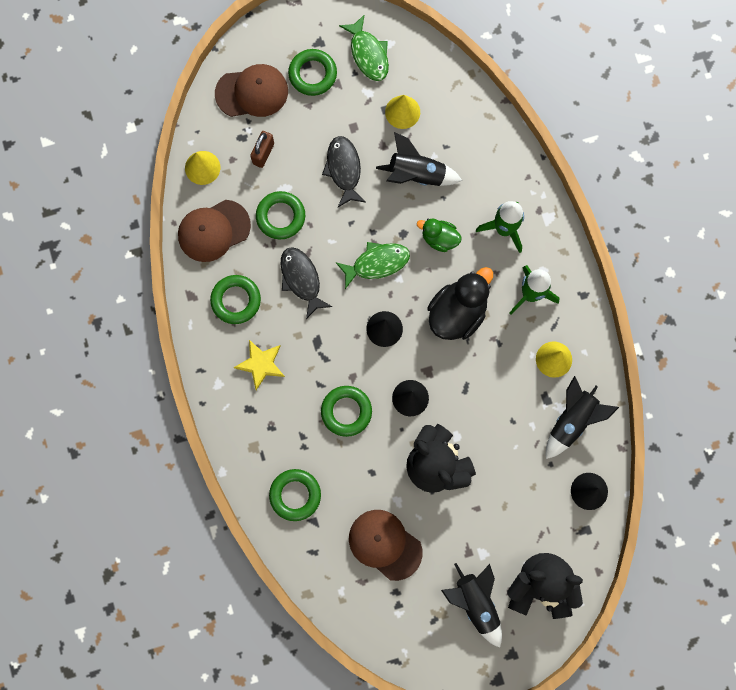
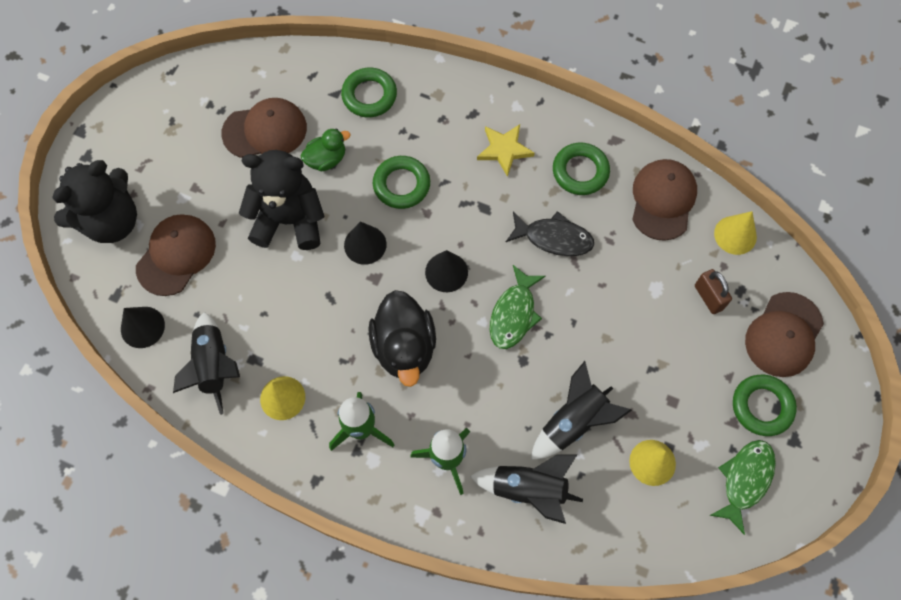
camera: 130 degrees right, 10 degrees down
green ring [256,191,305,239] -> none
black fish [322,136,366,207] -> none
green fish [339,14,389,81] -> green fish turned 105 degrees clockwise [709,440,776,535]
green duck [417,219,462,252] -> green duck moved to [301,128,351,172]
black rocket [441,563,502,648] -> black rocket moved to [470,454,583,524]
none -> brown cap [136,214,216,296]

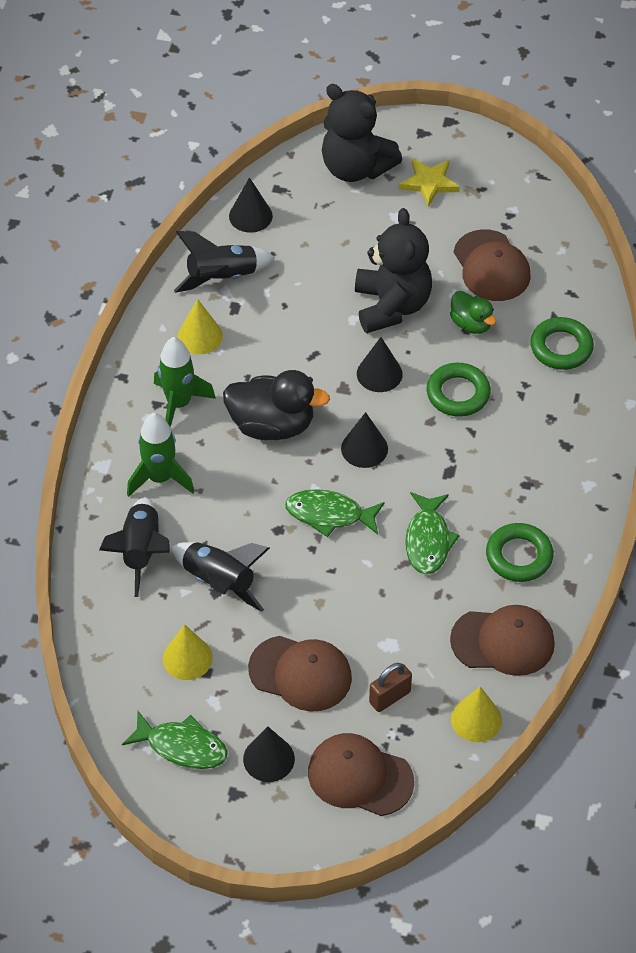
camera: 80 degrees right, 15 degrees down
brown cap [136,214,216,296] -> brown cap moved to [248,636,352,711]
black duck [369,290,436,387] -> black duck turned 150 degrees counterclockwise [223,370,330,440]
yellow star [477,124,535,177] -> yellow star moved to [399,158,460,207]
black fish [506,211,594,256] -> green fish [405,492,460,574]
green ring [733,375,797,436] -> black cone [243,726,295,782]

